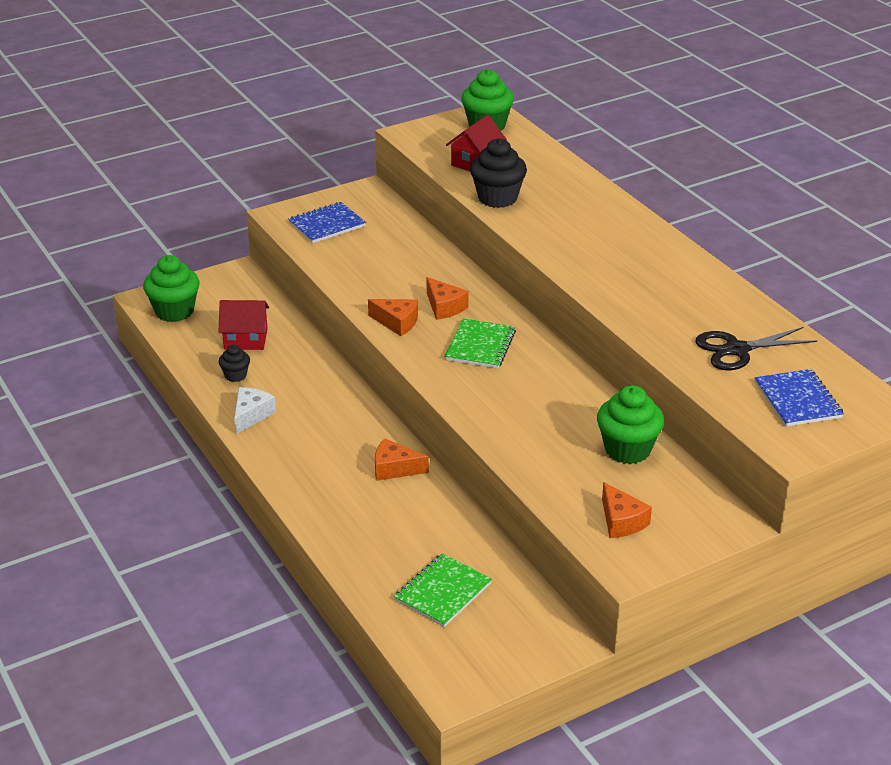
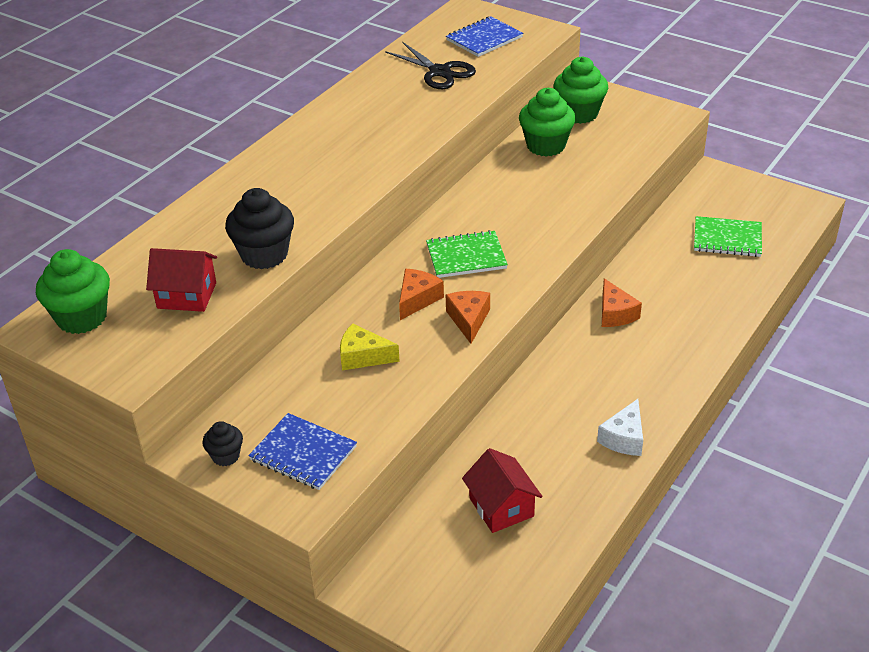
camera: 115 degrees left, 5 degrees up
green cupcake [143,255,200,322] -> green cupcake moved to [554,56,608,124]
black cupcake [219,345,250,382] -> black cupcake moved to [202,421,243,466]
white cheese [234,387,276,434] -> white cheese turned 60 degrees counterclockwise [597,399,643,456]
orange cheese [602,482,652,538] -> none
none -> yellow cheese [340,323,400,370]

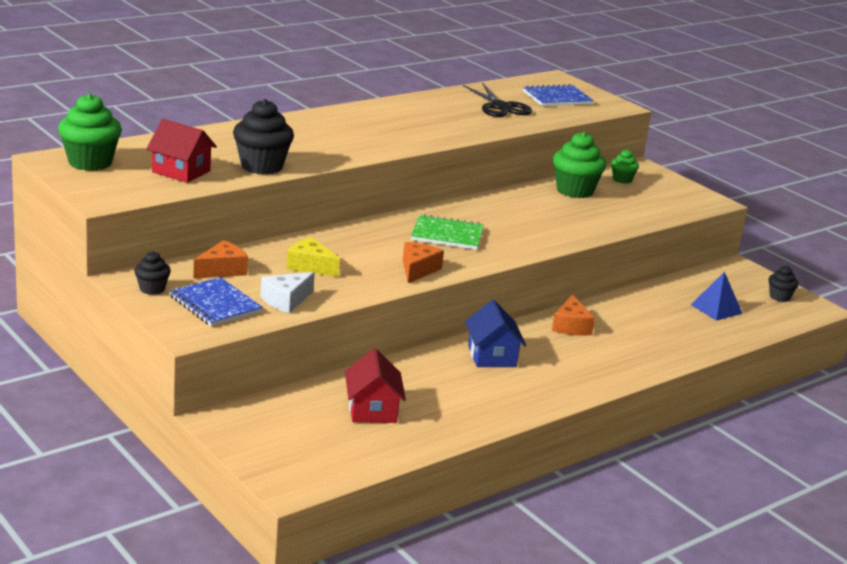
camera: 15 degrees right, 15 degrees down
orange cheese [399,269,444,320] -> orange cheese moved to [193,240,248,279]
green cupcake [554,56,608,124] -> green cupcake [611,149,639,184], size x0.53
white cheese [597,399,643,456] -> white cheese moved to [261,272,315,313]
green notebook [694,216,762,257] -> blue pyramid [691,271,743,321]
none -> blue house [465,300,526,367]
none -> black cupcake [768,266,799,302]

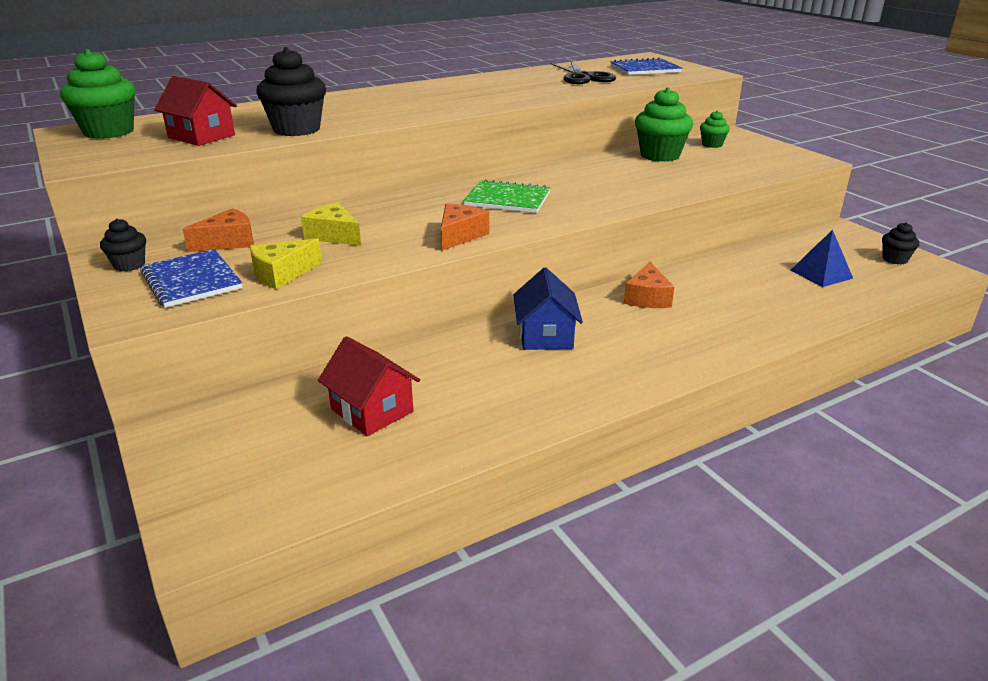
camera: 10 degrees right, 5 degrees up
white cheese [261,272,315,313] -> yellow cheese [250,239,322,289]
red house [345,349,406,423] -> red house turned 45 degrees counterclockwise [318,336,420,436]

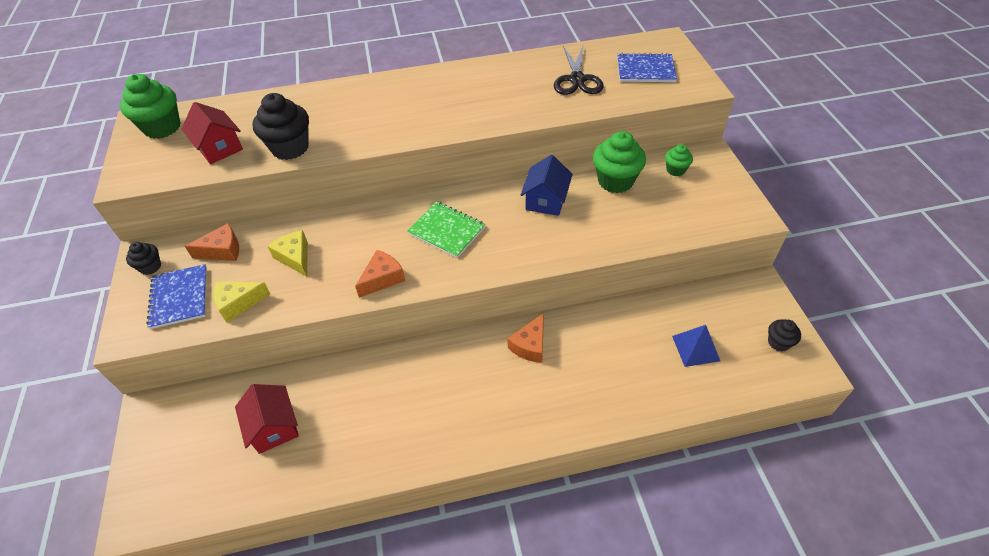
camera: 20 degrees right, 20 degrees up
blue house [513,268,583,350] -> blue house moved to [521,155,573,216]

